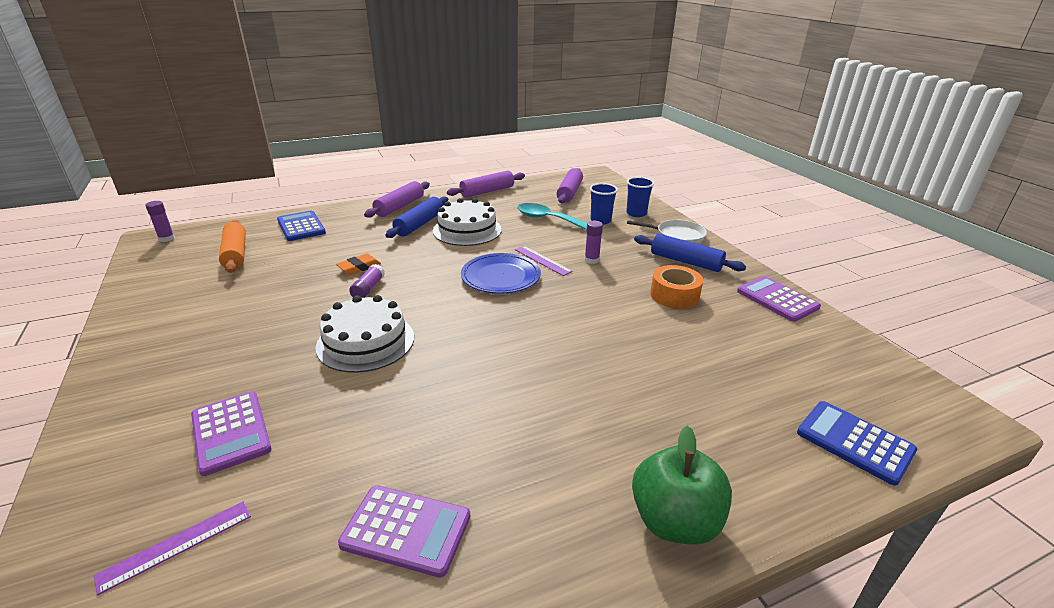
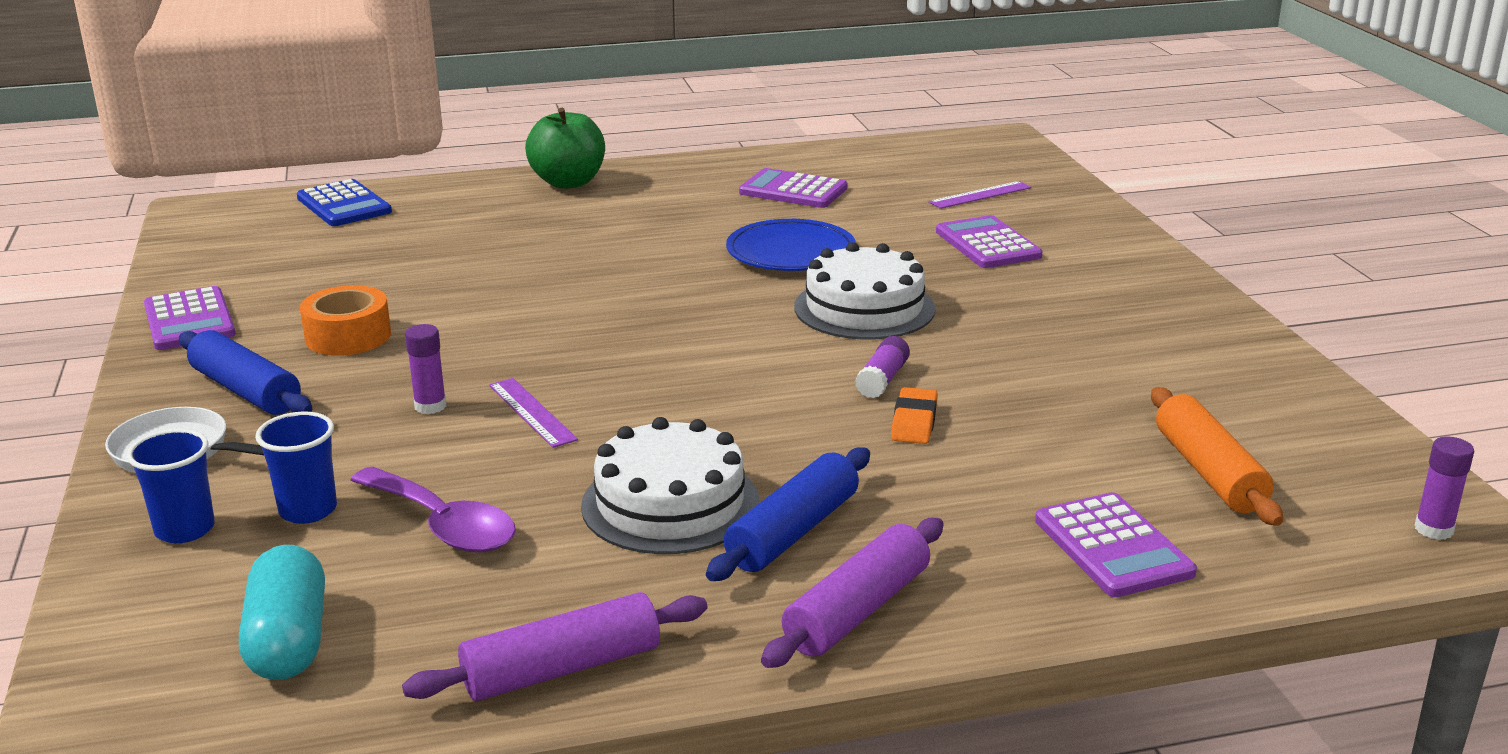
camera: 170 degrees left, 5 degrees down
blue calculator [277,211,326,241] -> purple calculator [1035,492,1197,597]
orange eraser [336,254,381,275] -> orange eraser turned 45 degrees counterclockwise [891,387,938,444]
blue plate [461,253,541,294] -> blue plate moved to [726,219,856,271]
turquoise spoon [517,203,587,230] -> purple spoon [350,466,516,553]
purple rolling pin [556,168,583,203] -> turquoise capsule [239,545,325,680]

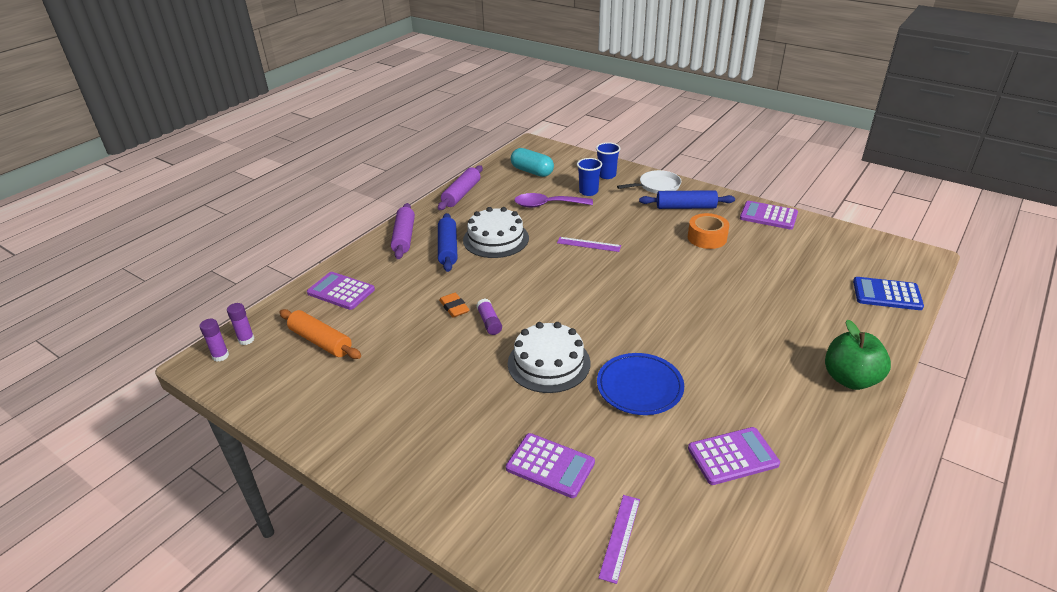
camera: 140 degrees right, 10 degrees up
purple glue stick [405,324,446,414] -> purple glue stick moved to [227,303,255,345]

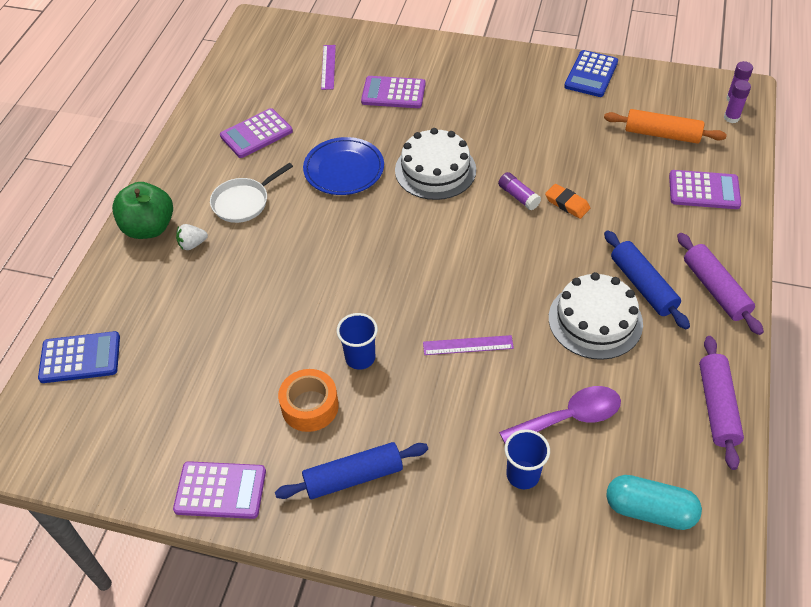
camera: 160 degrees right, 15 degrees up
blue cup [596,142,621,179] -> blue cup moved to [337,313,378,370]
white pan [617,170,681,194] -> white pan moved to [210,163,293,223]
none -> white strawberry [176,224,208,250]
none -> blue calculator [564,50,618,97]

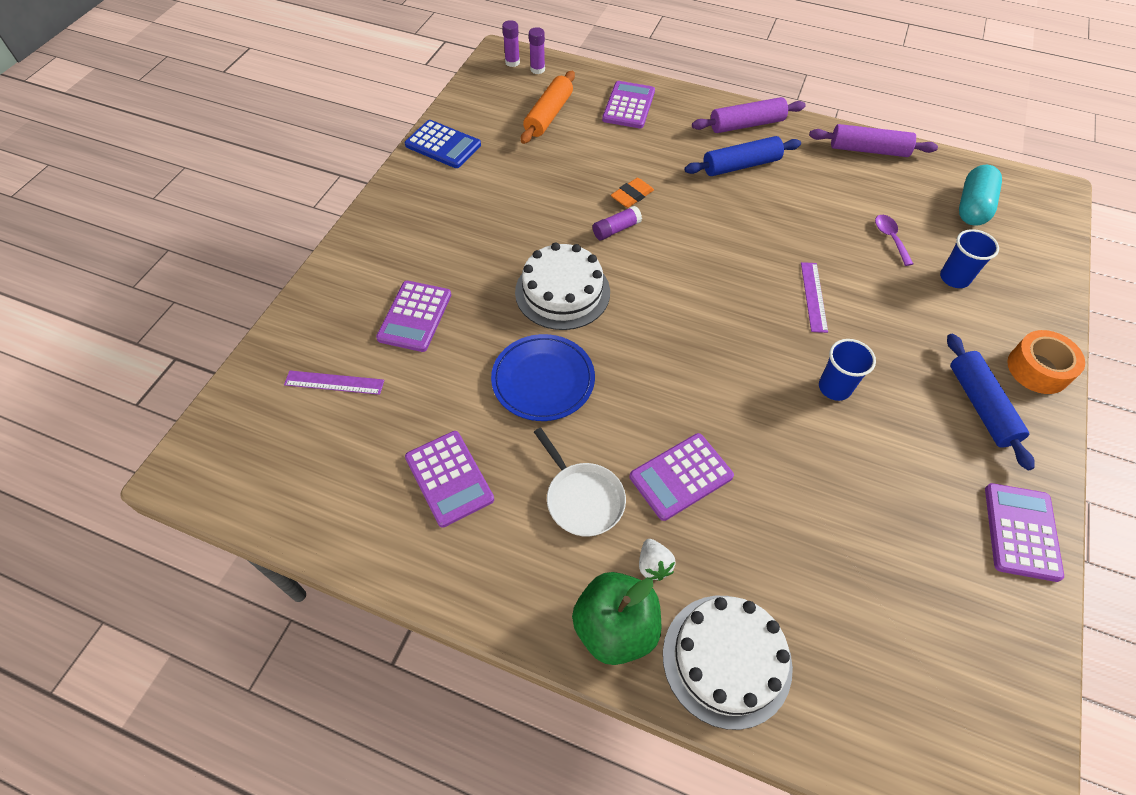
camera: 85 degrees left, 5 degrees up
blue calculator [38,331,120,383] -> none
orange tape [278,369,339,432] -> orange tape moved to [1007,330,1085,394]
purple spoon [499,386,621,444] -> purple spoon [875,215,913,266], size x0.58
white cake [549,272,643,360] -> white cake moved to [663,596,793,730]
none -> purple calculator [630,433,734,521]

